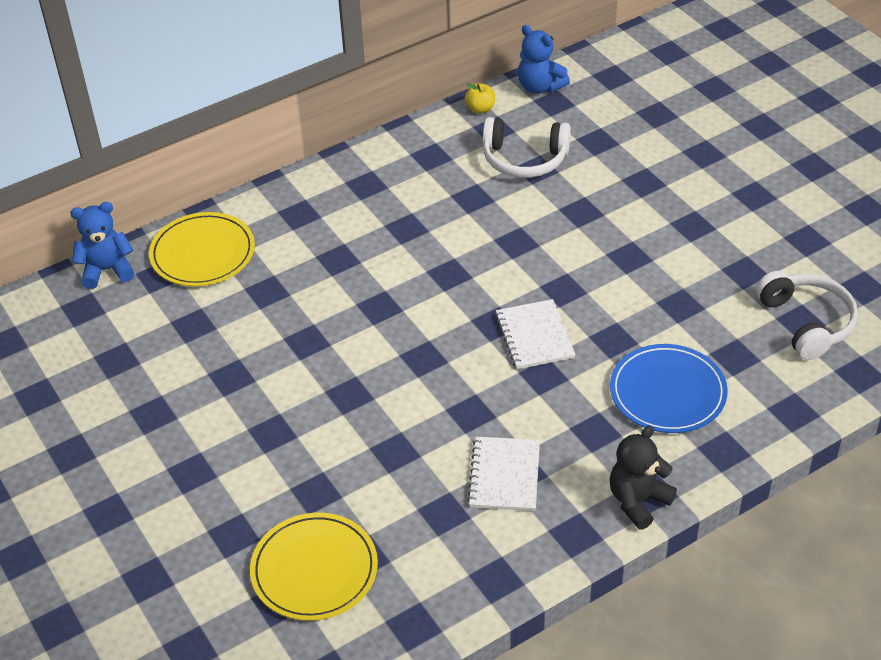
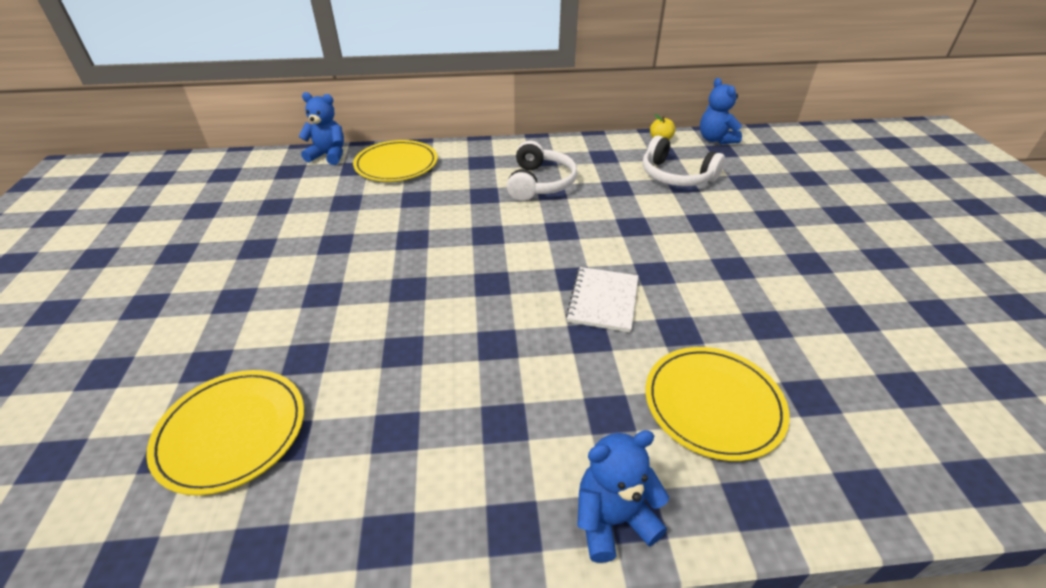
camera: 25 degrees right, 5 degrees down
white notebook [467,437,540,511] -> none
blue plate [610,344,728,433] -> yellow plate [646,347,790,461]
black teddy bear [610,425,677,530] -> blue teddy bear [577,430,669,563]
white headphones [756,271,858,360] -> white headphones moved to [507,141,577,201]

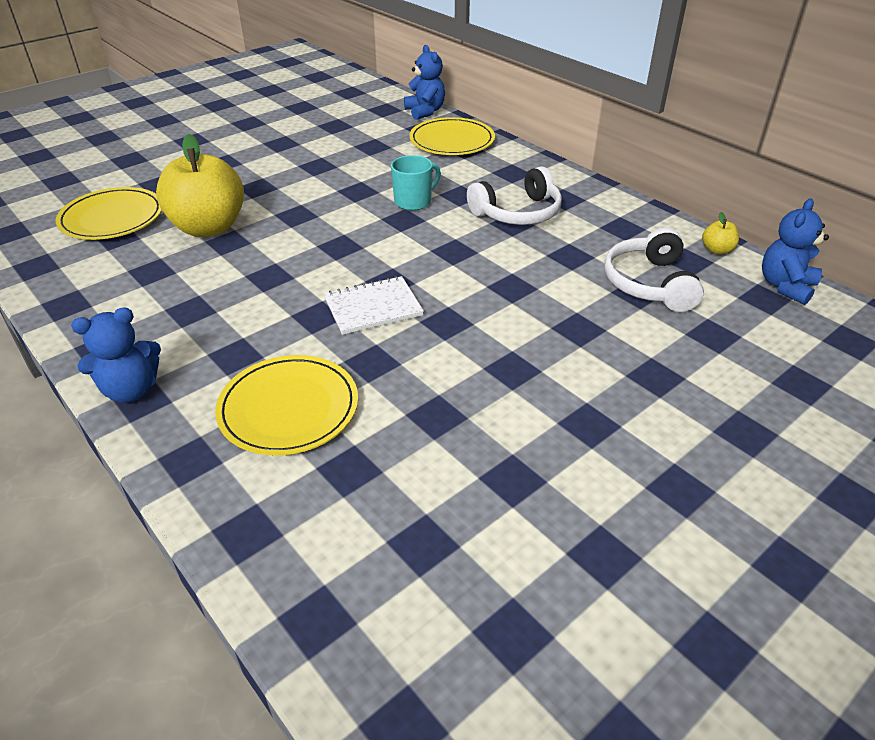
camera: 55 degrees right, 0 degrees up
blue teddy bear [577,430,669,563] -> blue teddy bear turned 120 degrees clockwise [71,307,161,403]
none -> yellow apple [156,134,244,237]
none -> turquoise mug [391,155,441,211]

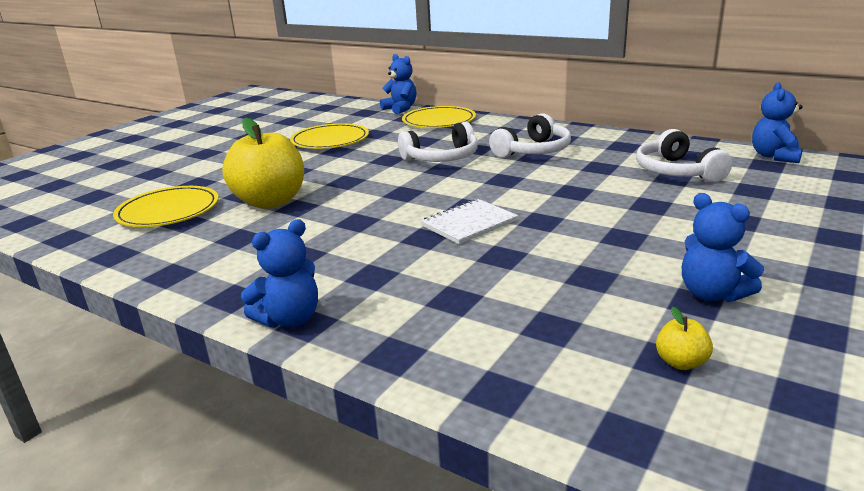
camera: 15 degrees left, 15 degrees down
yellow plate [215,355,358,455] -> yellow plate moved to [290,123,369,149]
turquoise mug [391,155,441,211] -> white headphones [398,122,478,162]
yellow apple [702,212,739,254] -> yellow apple moved to [656,307,713,370]
none -> blue teddy bear [682,193,764,302]

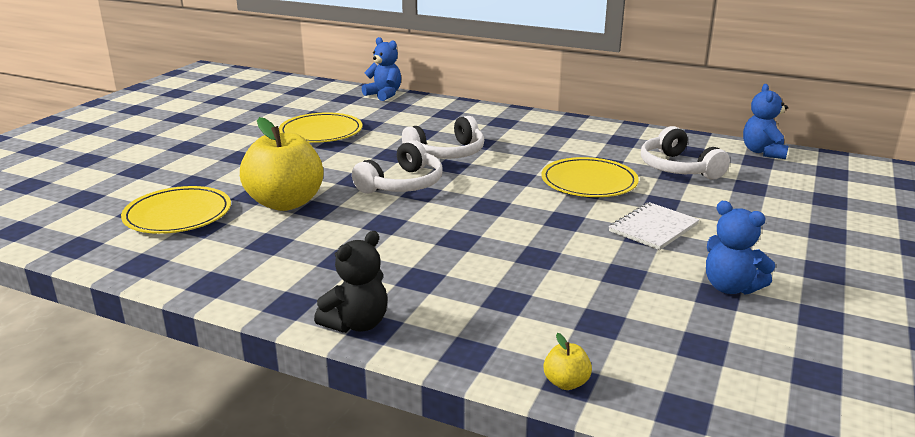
camera: 10 degrees left, 0 degrees up
blue teddy bear [241,219,318,328] -> black teddy bear [314,231,388,333]
yellow plate [402,106,476,128] -> yellow plate moved to [541,157,639,197]
white notebook [421,199,518,244] -> white notebook moved to [609,202,700,250]
white headphones [489,113,571,158] -> white headphones moved to [352,140,443,194]
yellow apple [656,307,713,370] -> yellow apple moved to [543,333,592,390]

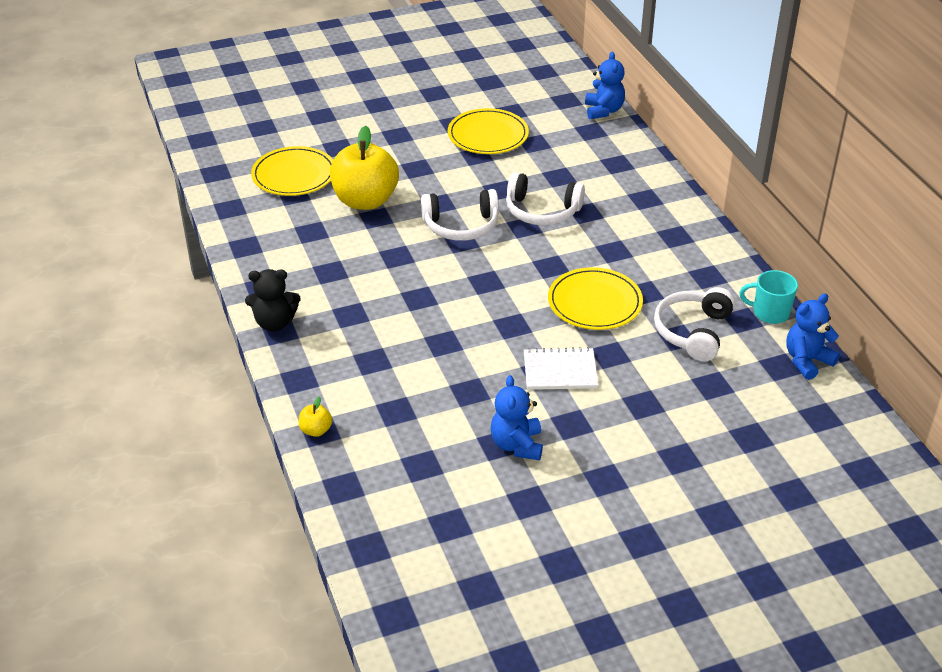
camera: 45 degrees right, 15 degrees up
none -> turquoise mug [739,270,798,324]

